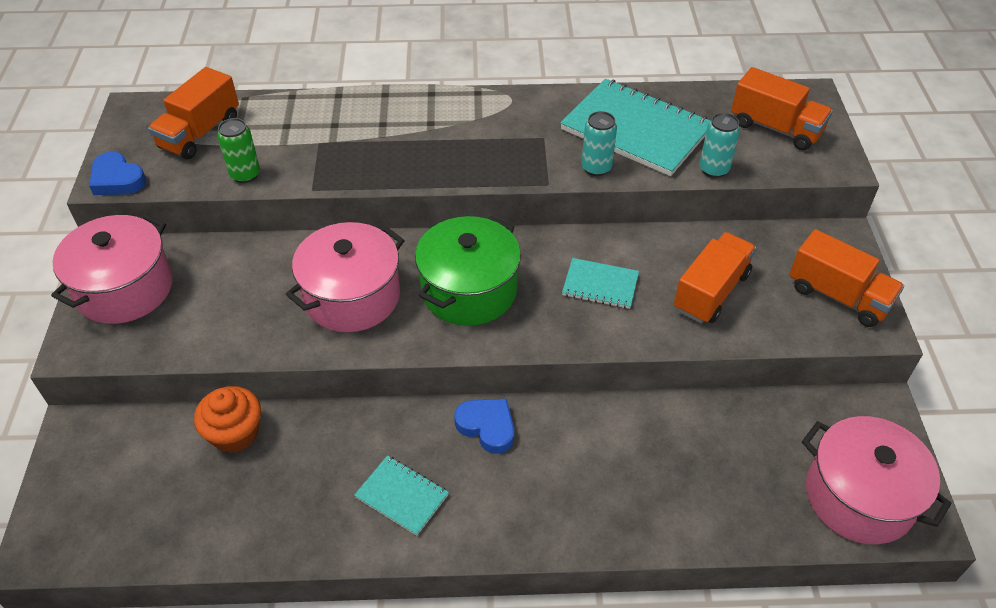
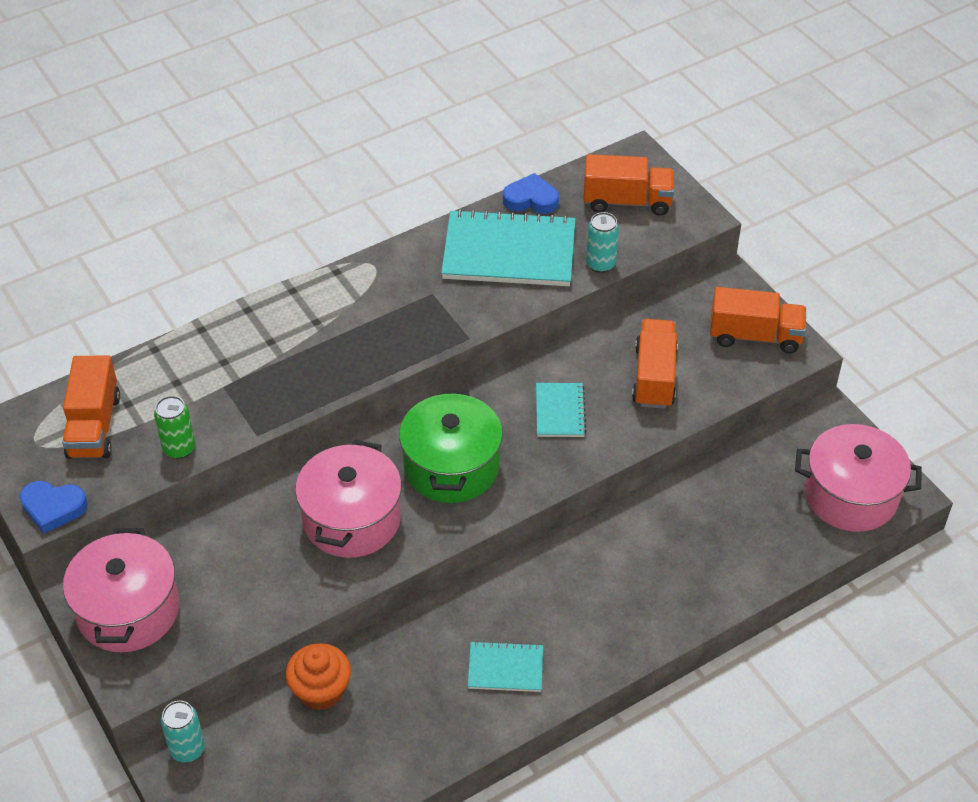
camera: 30 degrees left, 0 degrees up
blue heart [454,399,514,454] -> blue heart moved to [503,173,559,214]
turquoise notebook [562,258,639,309] -> turquoise notebook turned 75 degrees counterclockwise [536,383,586,437]
turquoise can [581,111,617,176] -> turquoise can moved to [161,701,205,762]

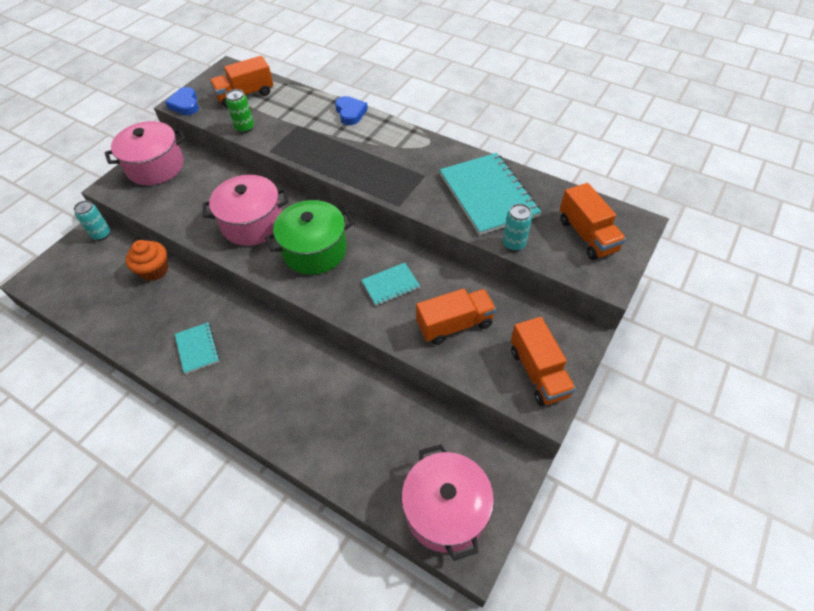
camera: 65 degrees right, 5 degrees up
blue heart [503,173,559,214] -> blue heart moved to [335,96,368,125]

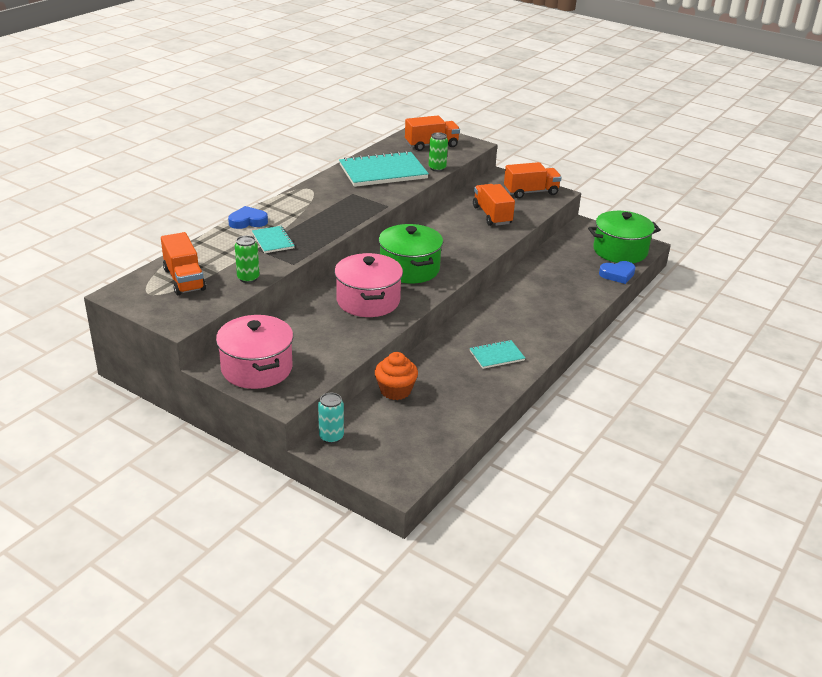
camera: 90 degrees left, 20 degrees down
blue heart [165,87,199,115] -> blue heart moved to [599,261,636,284]
turquoise notebook [362,263,420,306] -> turquoise notebook moved to [252,226,295,253]
pink pot [401,444,494,561] -> green pot [588,211,661,263]
turquoise can [503,204,532,251] -> green can [429,132,448,172]

